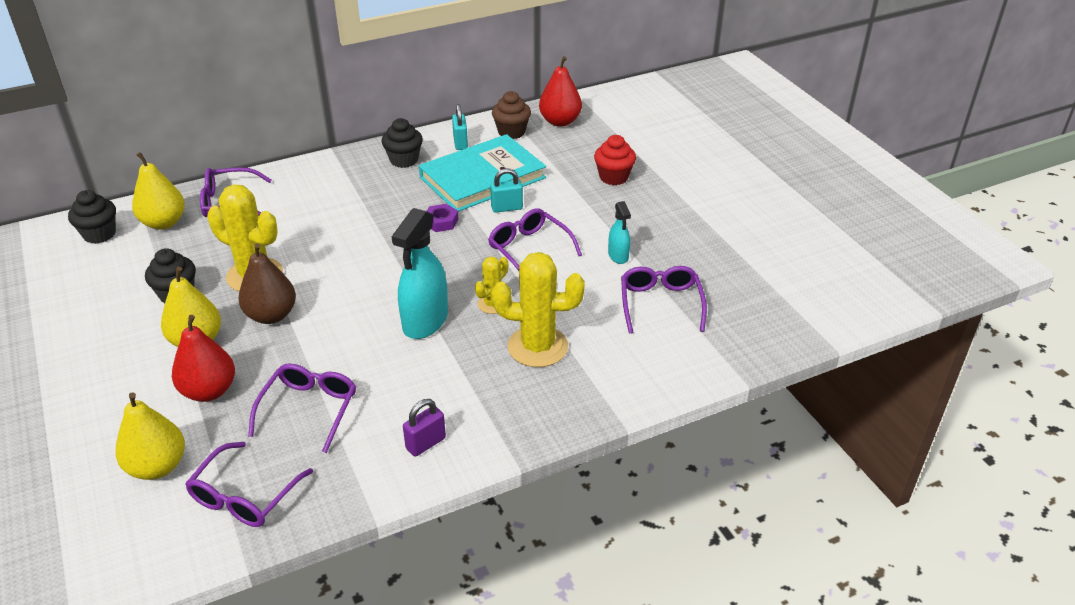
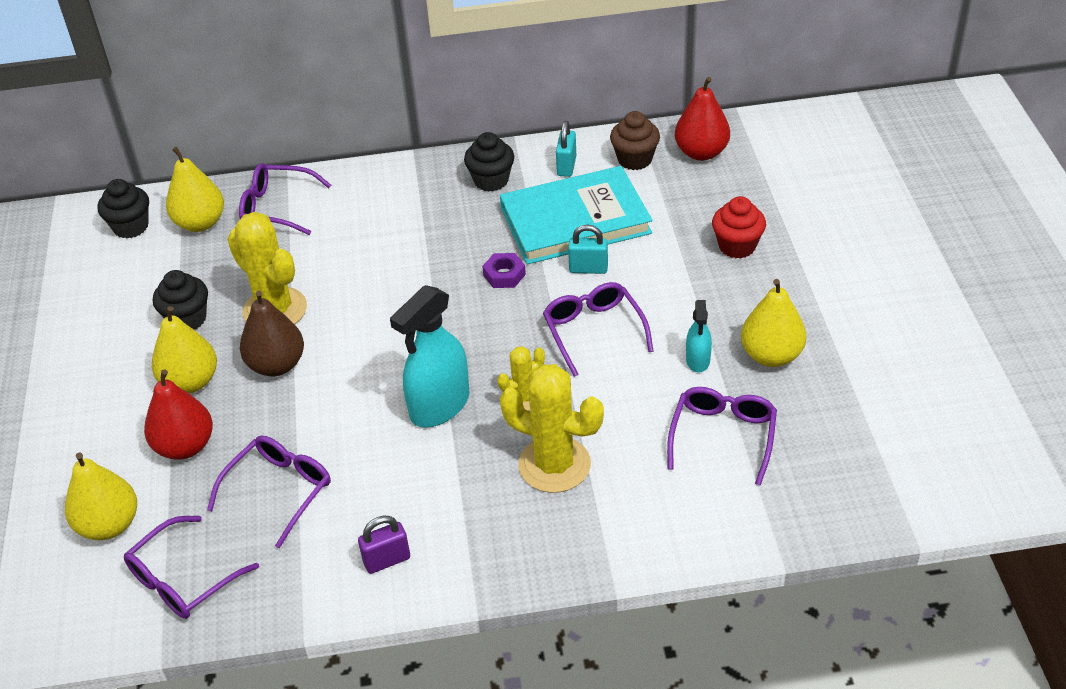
camera: 20 degrees right, 5 degrees up
none -> yellow pear [741,279,806,367]

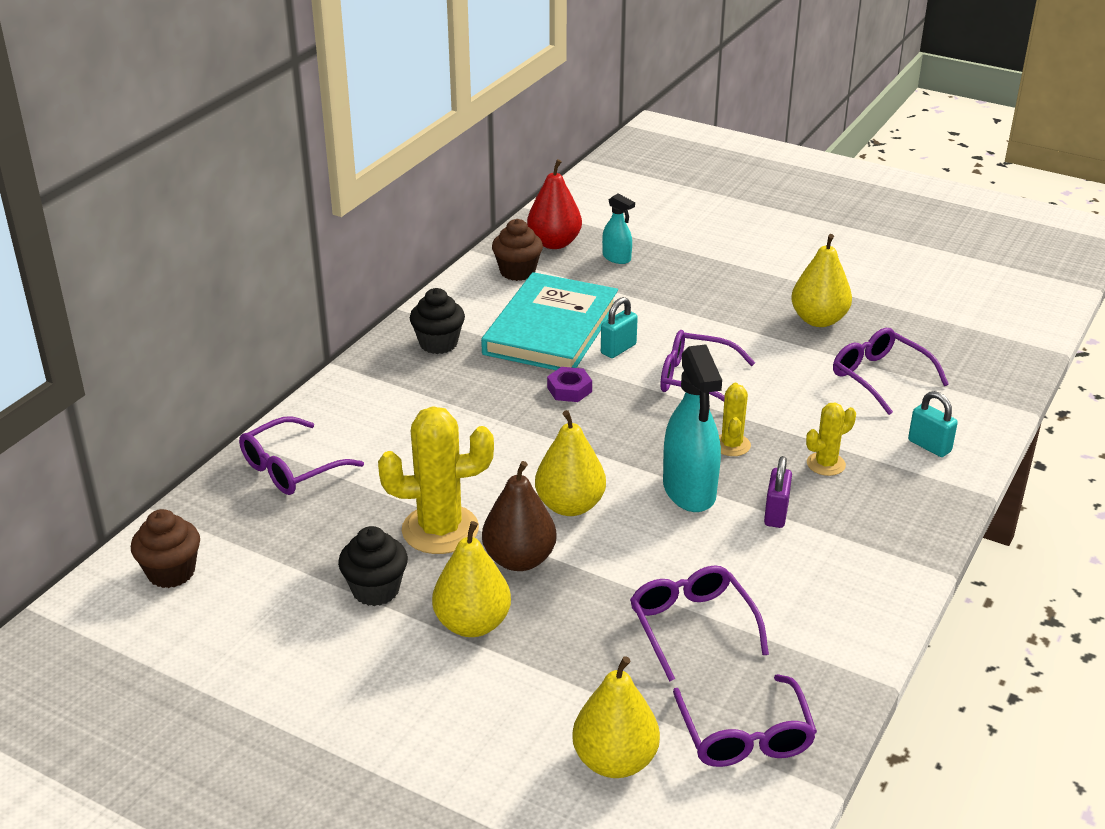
camera: 55 degrees left, 10 degrees down
black cupcake [97,179,149,238] -> brown cupcake [131,509,200,588]
red pear [144,369,213,460] -> none
yellow pear [166,147,224,232] -> yellow pear moved to [535,410,606,516]
purple padlock [358,516,410,574] -> purple padlock moved to [764,456,792,528]
yellow cactus [500,364,604,493] -> yellow cactus [806,403,856,476], size x0.53
turquoise padlock [556,121,576,177] -> turquoise padlock moved to [908,391,958,457]
turquoise spray bottle [686,300,712,373] -> turquoise spray bottle moved to [602,194,635,264]
red cupcake [712,196,766,259] -> none

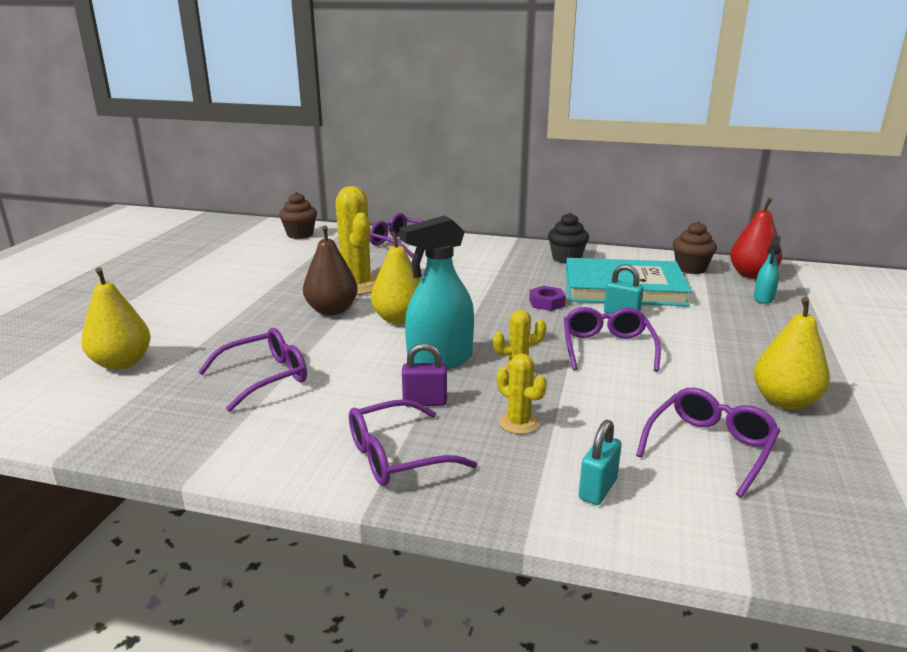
camera: 75 degrees right, 10 degrees down
black cupcake [338,526,408,606] -> none
yellow pear [432,521,511,637] -> none
purple glasses [673,674,817,767] -> purple glasses moved to [349,399,477,486]

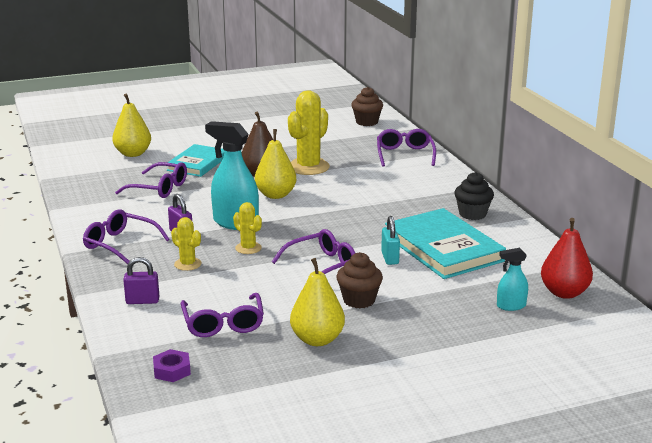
camera: 55 degrees right, 0 degrees up
yellow cactus [497,354,547,434] -> yellow cactus turned 60 degrees counterclockwise [171,217,201,271]
purple nut [529,286,566,311] -> purple nut moved to [153,349,191,382]
turquoise padlock [579,420,622,505] -> purple padlock [123,257,159,304]
purple glasses [636,387,780,498] -> purple glasses turned 75 degrees clockwise [181,293,264,337]
brown cupcake [673,221,717,274] -> brown cupcake moved to [337,252,383,308]
none -> turquoise book [167,144,225,177]

